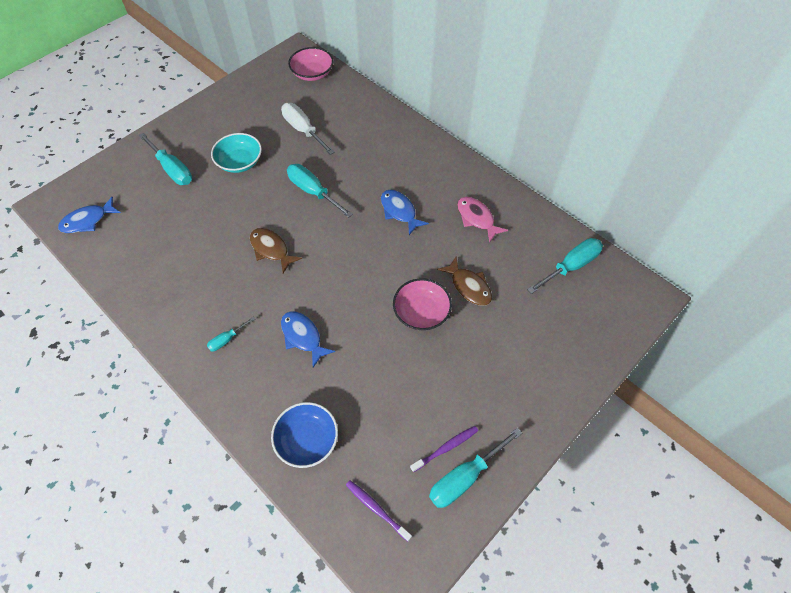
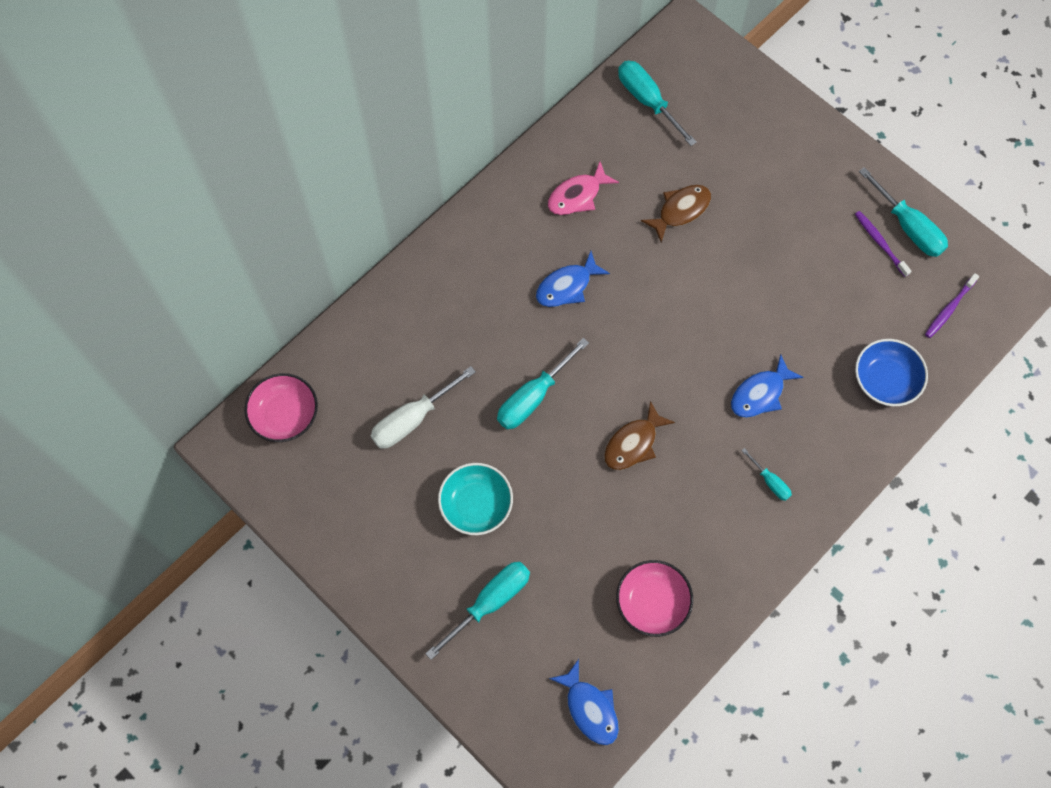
camera: 90 degrees left, 10 degrees up
pink bowl [393,278,452,330] -> pink bowl moved to [616,560,693,637]

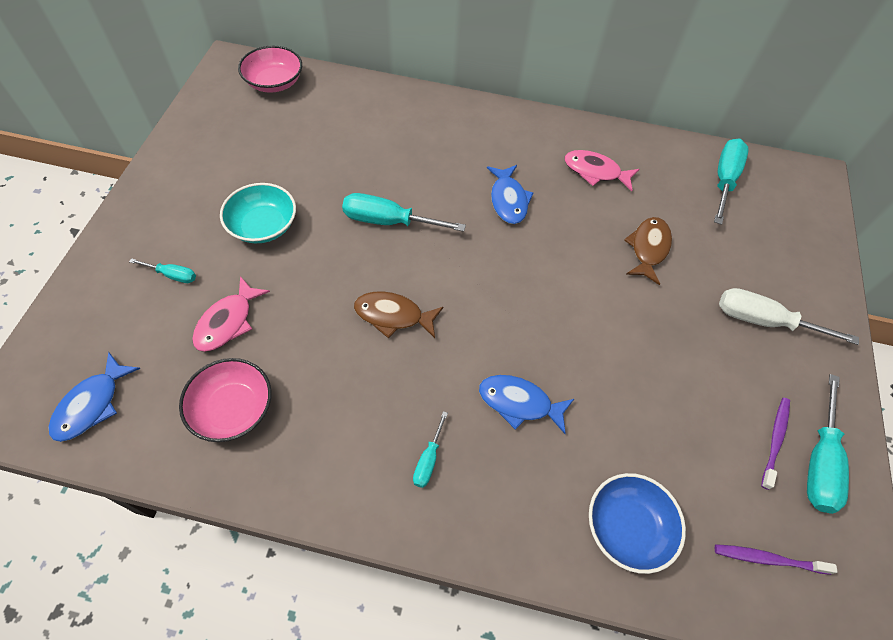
camera: 55 degrees right, 10 degrees down
white screwdriver [371,366,476,448] -> white screwdriver moved to [719,288,859,345]
turquoise screwdriver [425,562,530,660] -> turquoise screwdriver [129,258,196,283], size x0.53
blue fish [536,251,610,307] -> blue fish turned 120 degrees counterclockwise [487,165,533,224]
brown fish [641,185,711,242] -> brown fish turned 90 degrees counterclockwise [624,217,672,285]
none -> pink fish [192,276,270,352]

